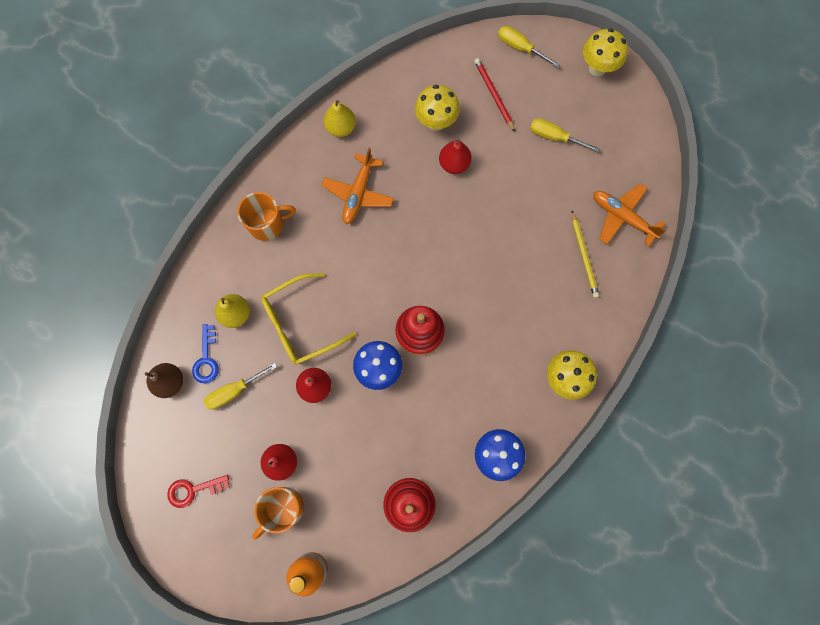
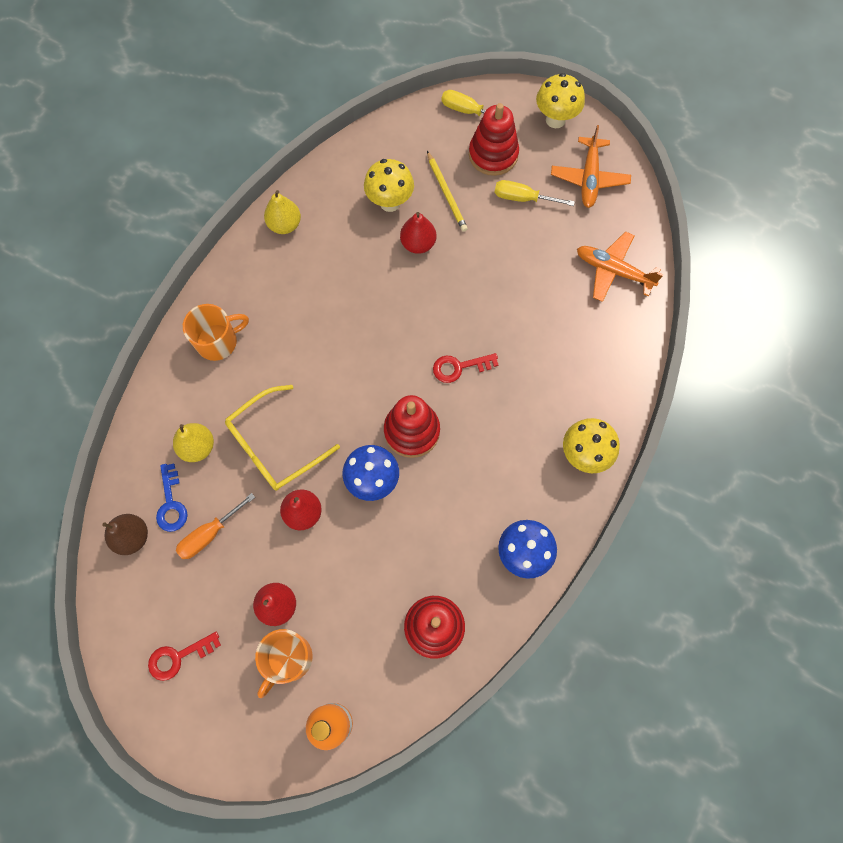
camera: 10 degrees left, 5 degrees down
yellow screwdriver [204,363,277,410] -> orange screwdriver [176,493,255,559]
orange plane [321,148,394,224] -> orange plane moved to [551,125,631,208]
red pencil [474,58,515,132] -> none
yellow pencil [572,211,599,298] -> yellow pencil moved to [427,151,468,232]
none -> red key [433,353,498,383]
none -> red stacking toy [469,103,519,176]

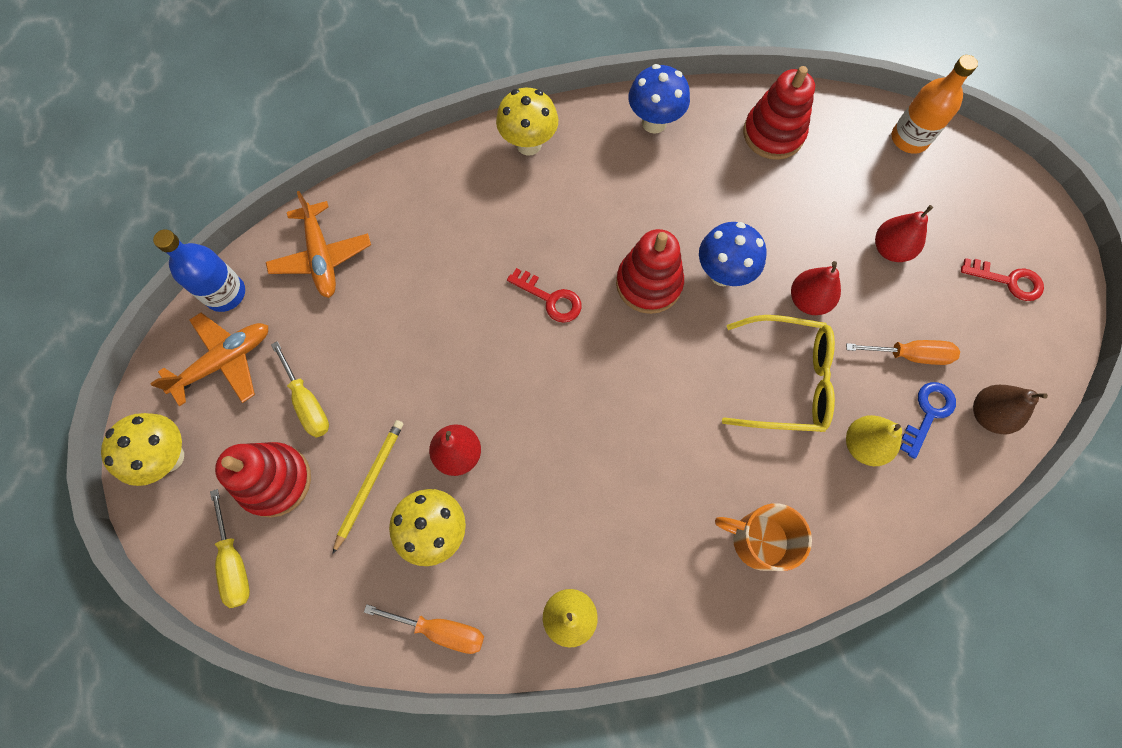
camera: 135 degrees left, 0 degrees up
orange mug [255,629,313,698] -> none
none -> blue bottle [153,229,245,312]
none -> orange screwdriver [364,604,484,654]

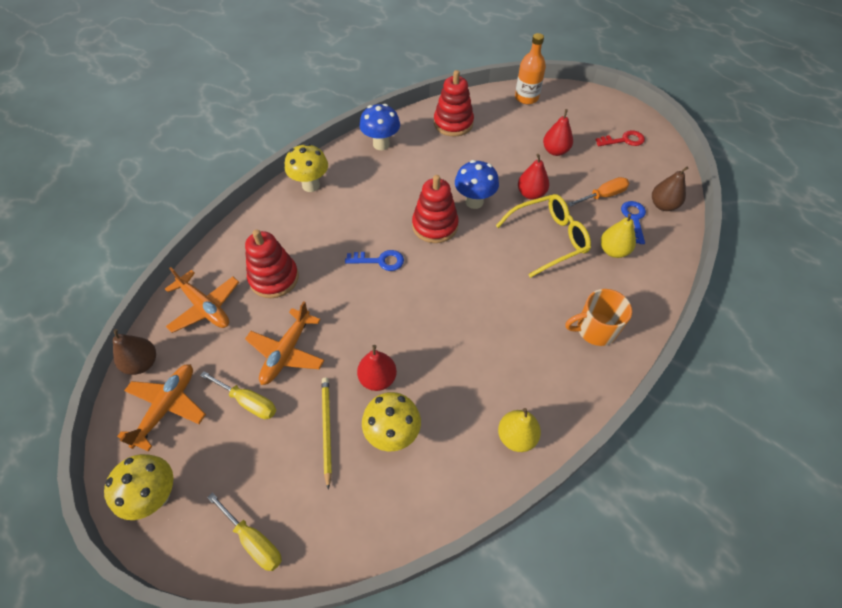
camera: 30 degrees left, 15 degrees down
blue bottle [153,229,245,312] -> brown pear [113,329,156,375]
red stacking toy [215,442,311,518] -> red stacking toy moved to [245,229,299,298]
orange screwdriver [364,604,484,654] -> none
red key [507,268,582,323] -> blue key [345,250,404,271]
none -> orange plane [245,301,325,385]

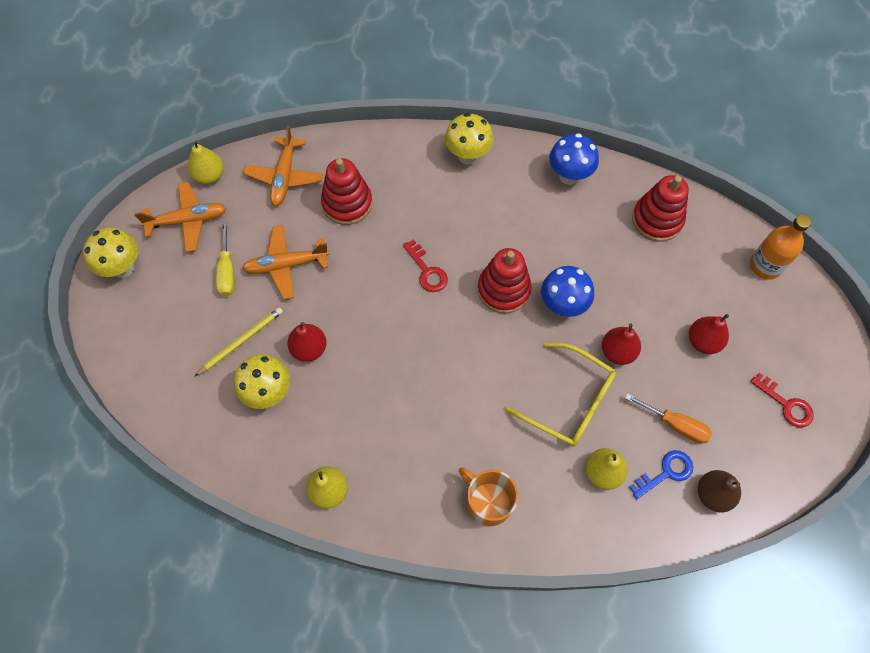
camera: 55 degrees right, 10 degrees up
brown pear [113,329,156,375] -> yellow pear [188,140,224,184]
yellow screwdriver [207,492,282,571] -> none
blue key [345,250,404,271] -> red key [403,239,448,292]

